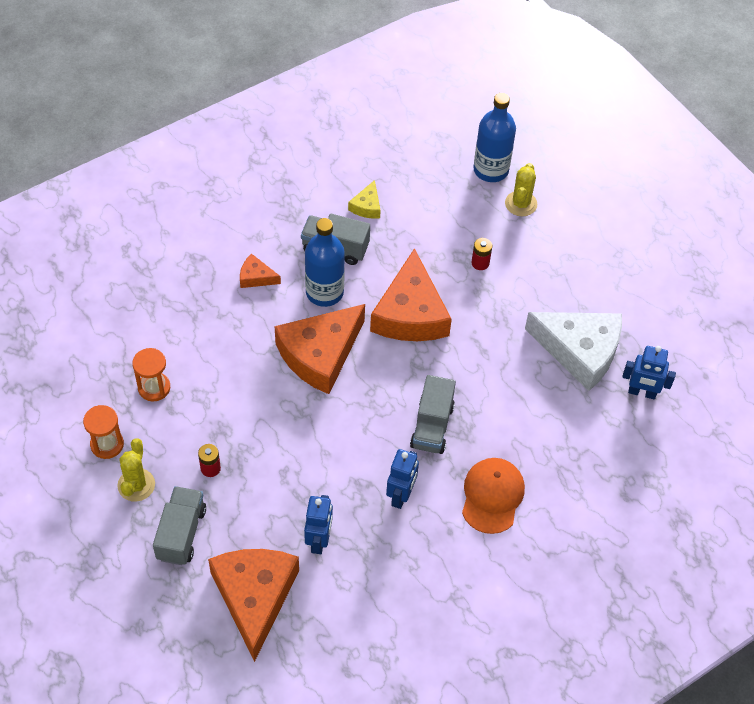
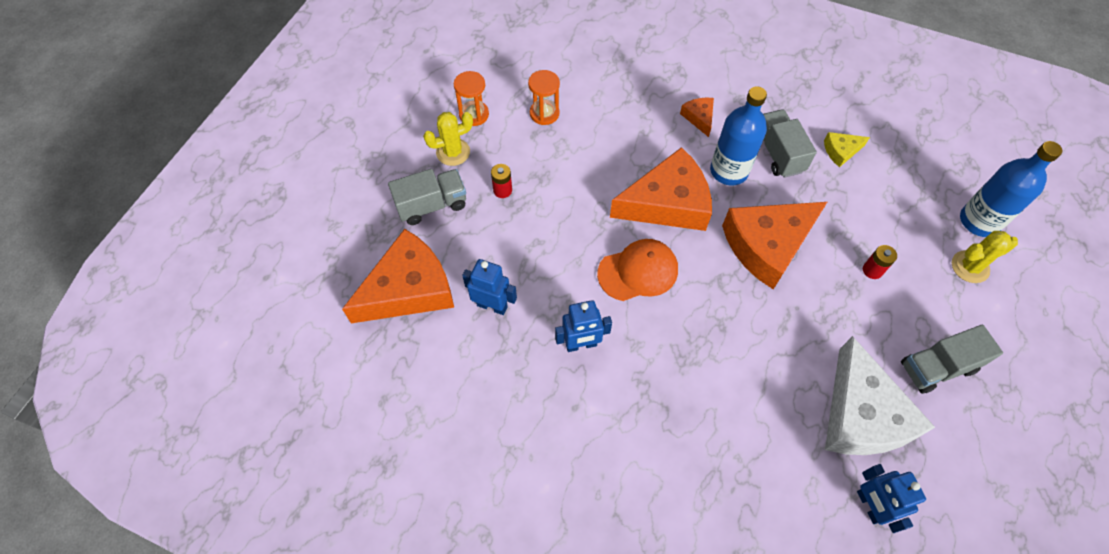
camera: 60 degrees right, 5 degrees up
orange cheese [274,304,365,394] -> orange cheese turned 150 degrees clockwise [610,147,712,231]
blue robot [304,495,333,554] -> blue robot turned 135 degrees counterclockwise [462,259,517,315]
grey truck [410,375,456,454] -> grey truck moved to [901,325,1003,394]
orange cap [462,458,525,534] -> orange cap moved to [597,239,678,301]

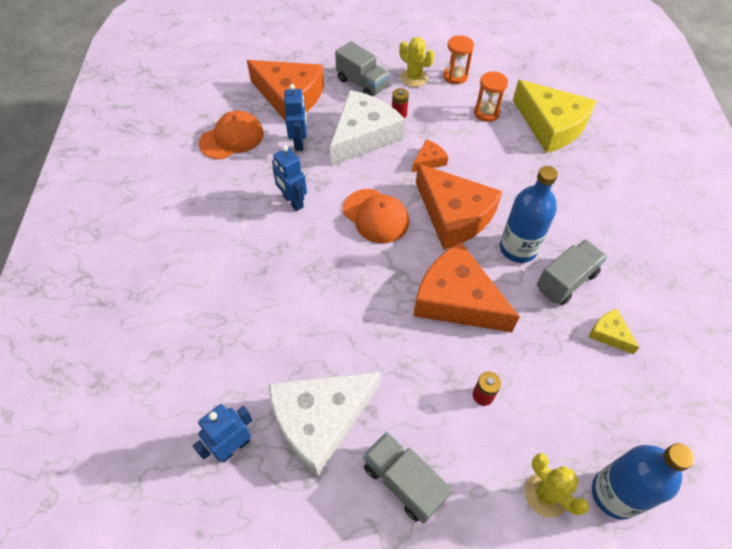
camera: 65 degrees right, 5 degrees down
orange cheese [680,98,714,137] -> orange cheese moved to [412,139,448,172]
none -> orange cap [199,111,264,159]
none -> white cheese [330,90,405,166]
none -> yellow cheese [513,80,597,153]

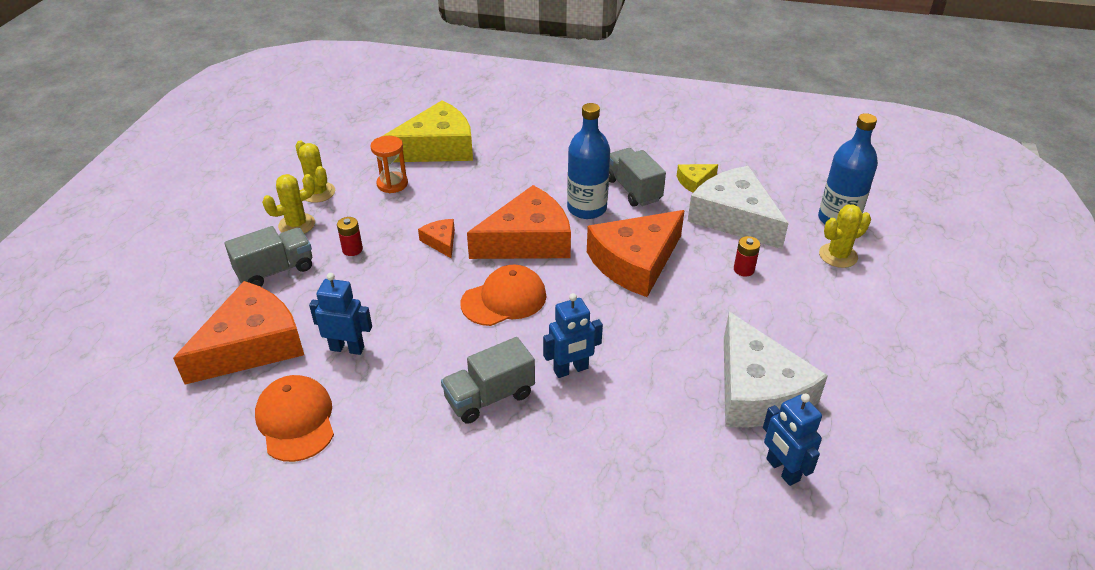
camera: 75 degrees left, 15 degrees down
blue robot [272,145,307,211] -> blue robot moved to [543,293,603,378]
white cheese [330,90,405,166] -> white cheese moved to [688,166,789,249]
grey truck [363,432,452,524] -> grey truck moved to [441,337,535,424]
orange hourglass [443,35,474,84] -> yellow cactus [295,140,335,203]

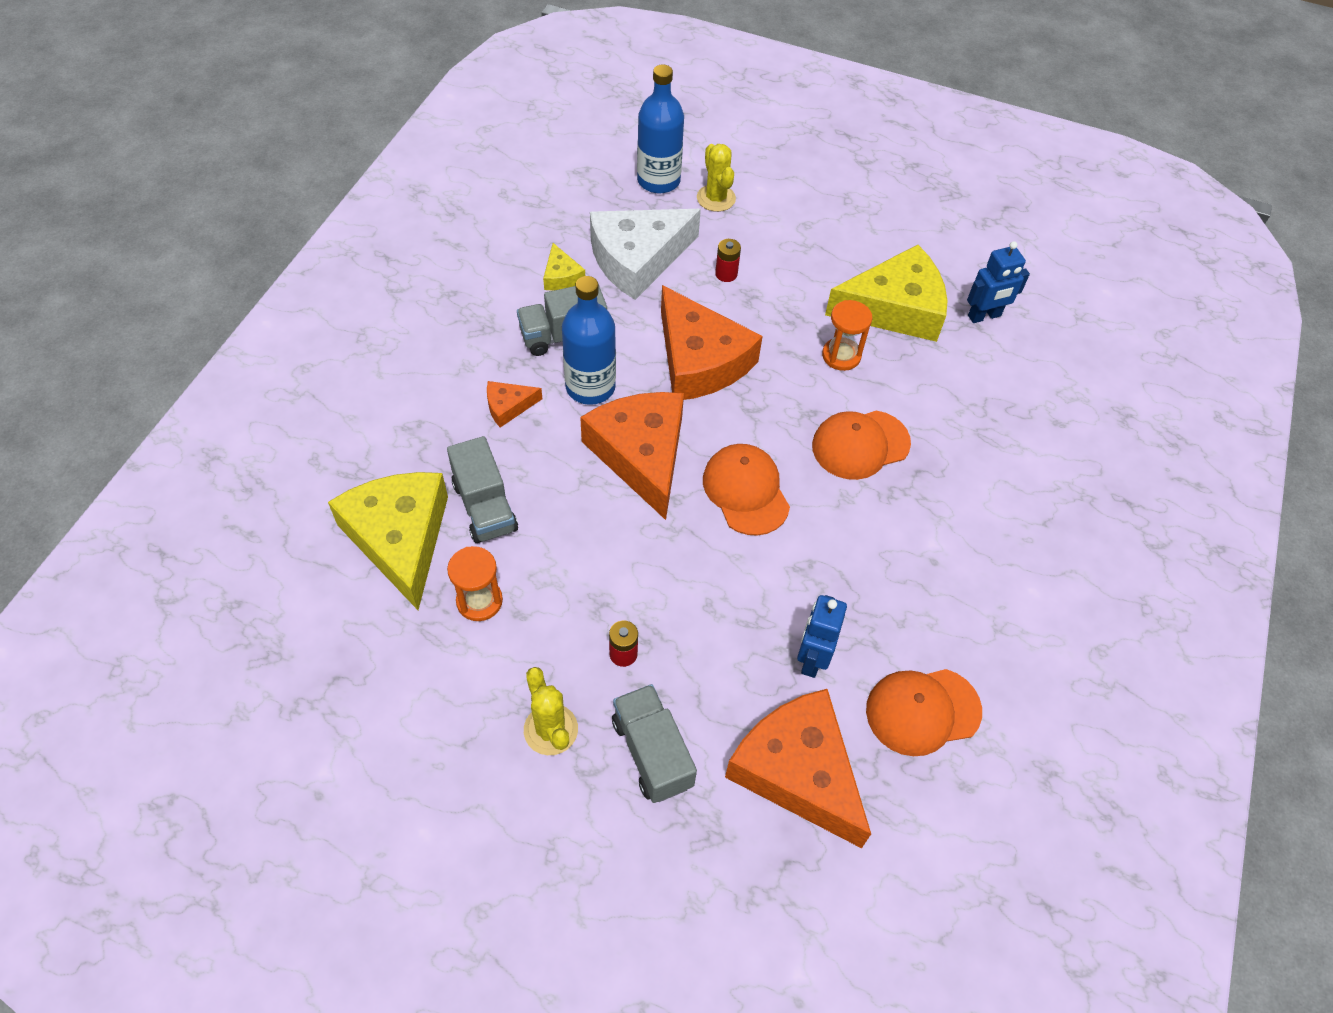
camera: 85 degrees left, 15 degrees up
yellow cactus [295,140,335,203] -> none
orange cheese [418,219,455,258] -> orange cheese moved to [487,381,542,427]
grey truck [441,337,535,424] -> grey truck moved to [447,436,518,543]
blue robot [543,293,603,378] -> orange cap [812,411,911,480]
white cheese [724,312,828,428] -> yellow cheese [825,245,947,342]
none -> orange hourglass [822,300,872,371]

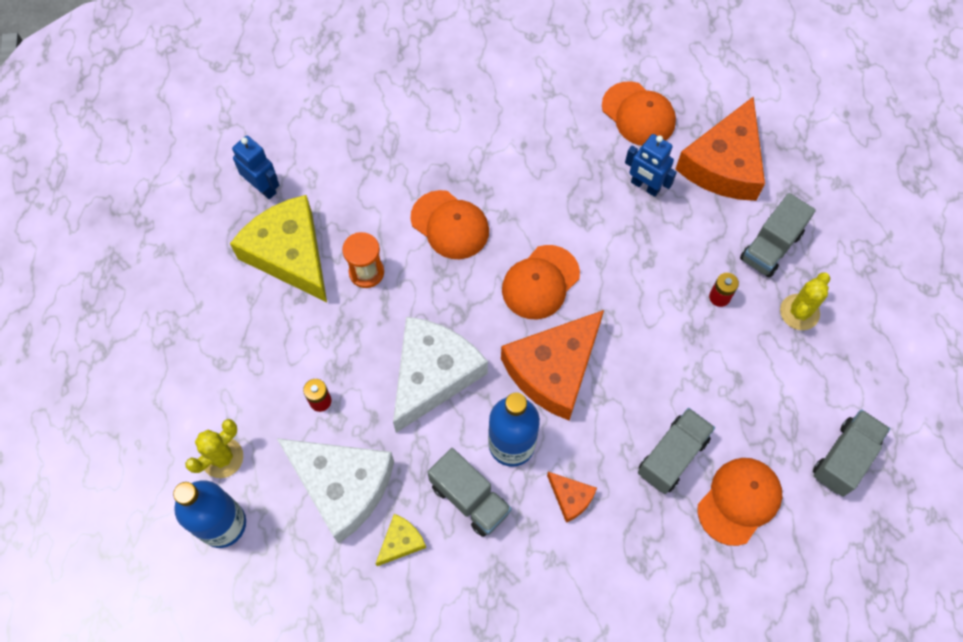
camera: 115 degrees left, 10 degrees up
yellow cheese [328,472,448,610] -> orange cap [698,458,782,546]
orange hourglass [447,546,503,621] -> none
orange cheese [661,285,763,400] -> white cheese [393,317,488,433]
blue robot [797,595,847,678] -> blue robot turned 45 degrees clockwise [625,134,677,197]
none -> grey truck [813,410,890,497]

